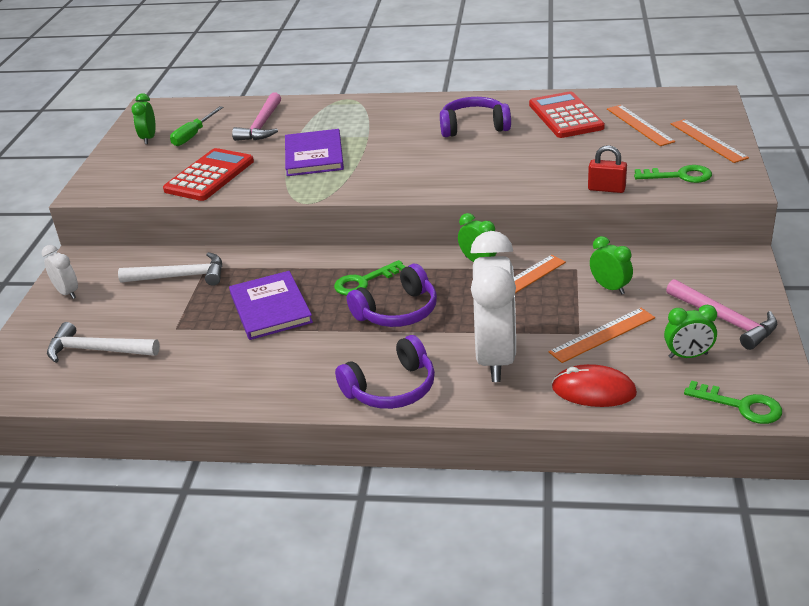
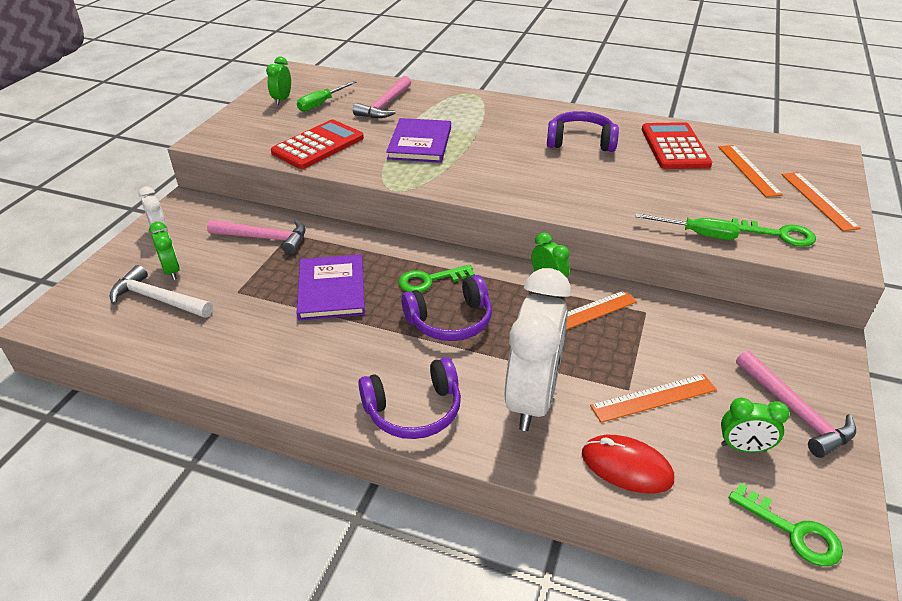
camera: 10 degrees right, 5 degrees up
white hammer [118,252,222,286] -> pink hammer [207,220,306,254]
red padlock [588,145,627,193] -> green screwdriver [635,213,740,240]
green clock [590,236,633,294] -> green clock moved to [149,222,180,280]

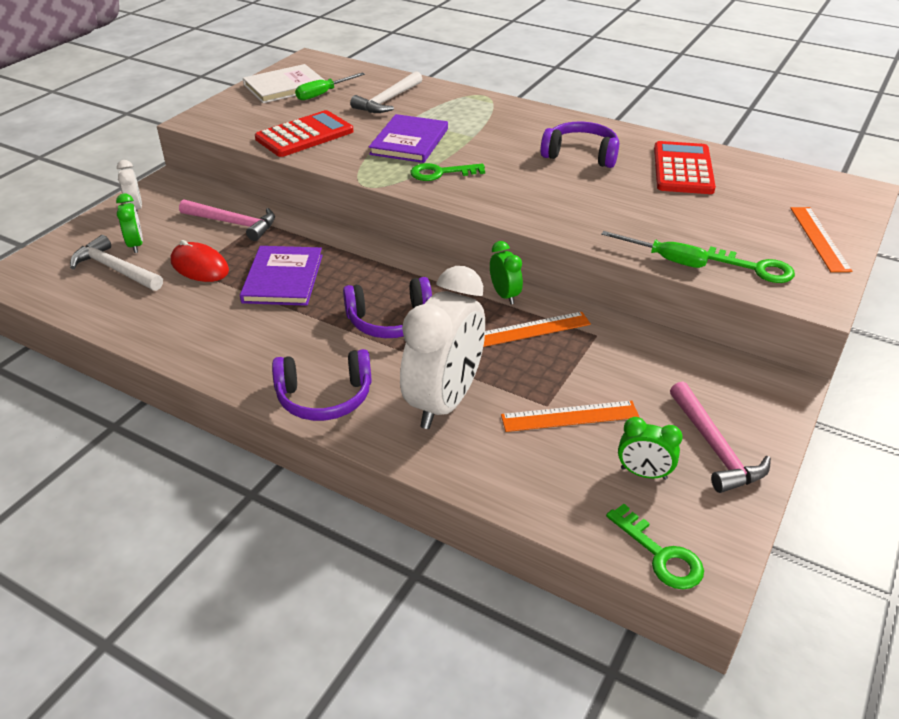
camera: 10 degrees right, 0 degrees up
green clock [266,57,291,105] -> white book [243,64,326,103]
pink hammer [353,76,411,118] -> white hammer [350,71,422,113]
green key [398,265,475,292] -> green key moved to [411,163,485,181]
red mouse [582,435,674,494] -> red mouse moved to [171,240,229,282]
orange ruler [718,145,783,197] -> none

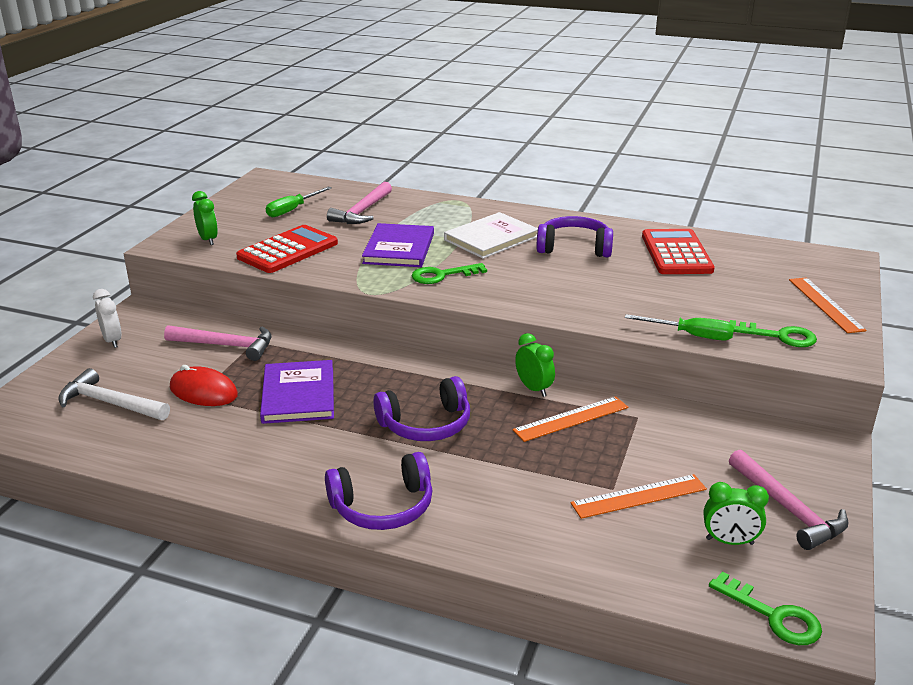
camera: 10 degrees left, 10 degrees down
green clock [116,194,143,253] -> green clock moved to [192,191,218,245]
white book [243,64,326,103] -> white book moved to [444,212,538,259]
white hammer [350,71,422,113] -> pink hammer [327,182,392,224]
white clock [400,266,485,429] -> none

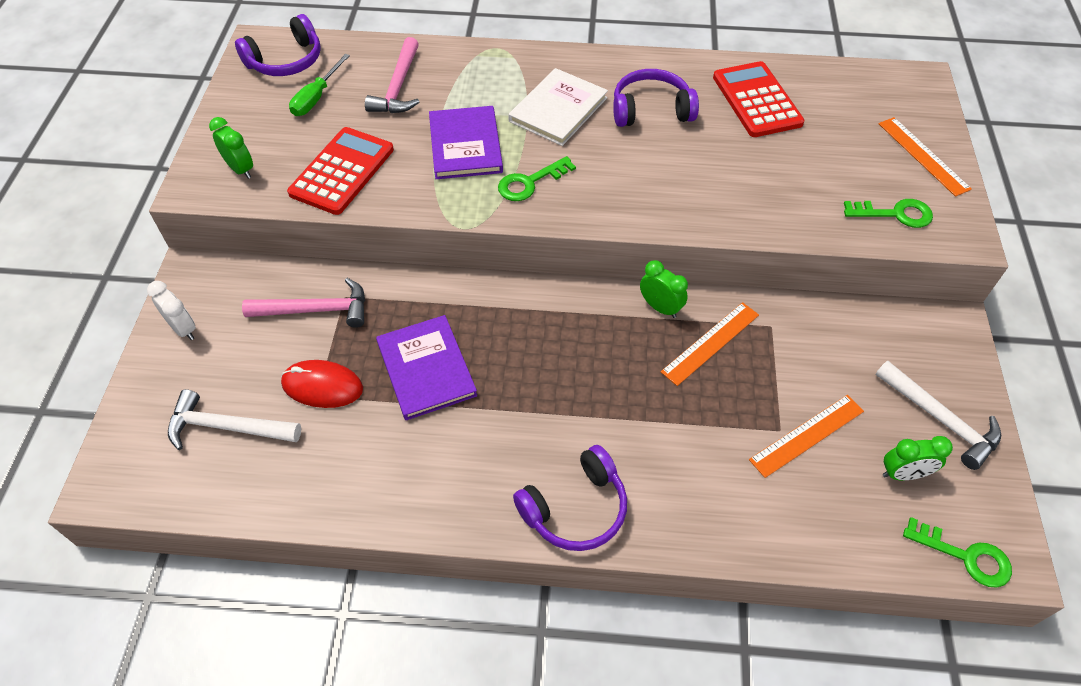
camera: 15 degrees left, 25 degrees up
purple headphones [373,376,470,441] -> purple headphones moved to [235,14,321,76]
green screwdriver [625,314,734,341] -> none
pink hammer [729,450,848,550] -> white hammer [875,361,1001,470]

